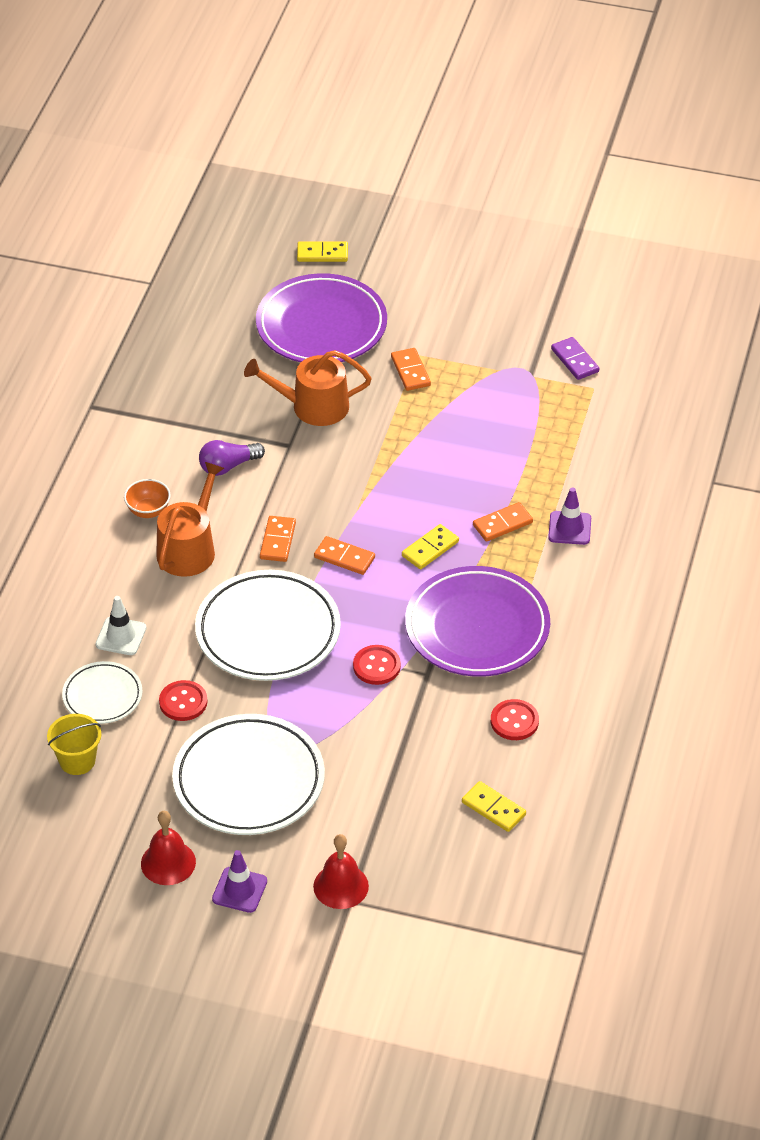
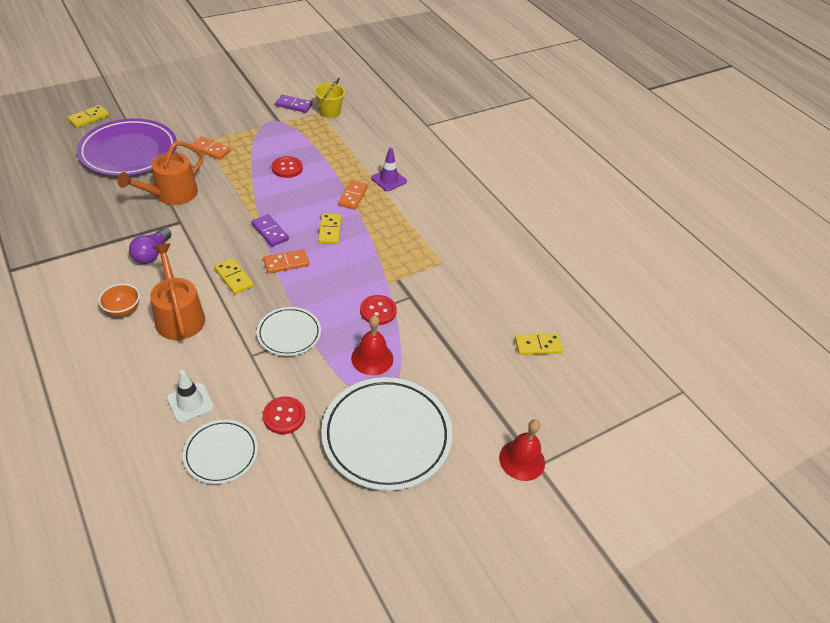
camera: 50 degrees left, 0 degrees up
yellow bucket [47,714,101,775] -> yellow bucket moved to [314,78,346,118]
red bell [141,811,196,885] -> red bell moved to [351,315,393,375]
white plate [195,570,341,681] -> white plate [257,307,321,356], size x0.54
purple traffic cone [212,850,267,913] -> none
orange domino [260,516,296,562] -> yellow domino [214,258,254,294]
purple plate [405,566,550,677] -> none
red button [491,699,539,740] -> red button moved to [272,156,303,178]
none -> purple domino [251,214,289,247]

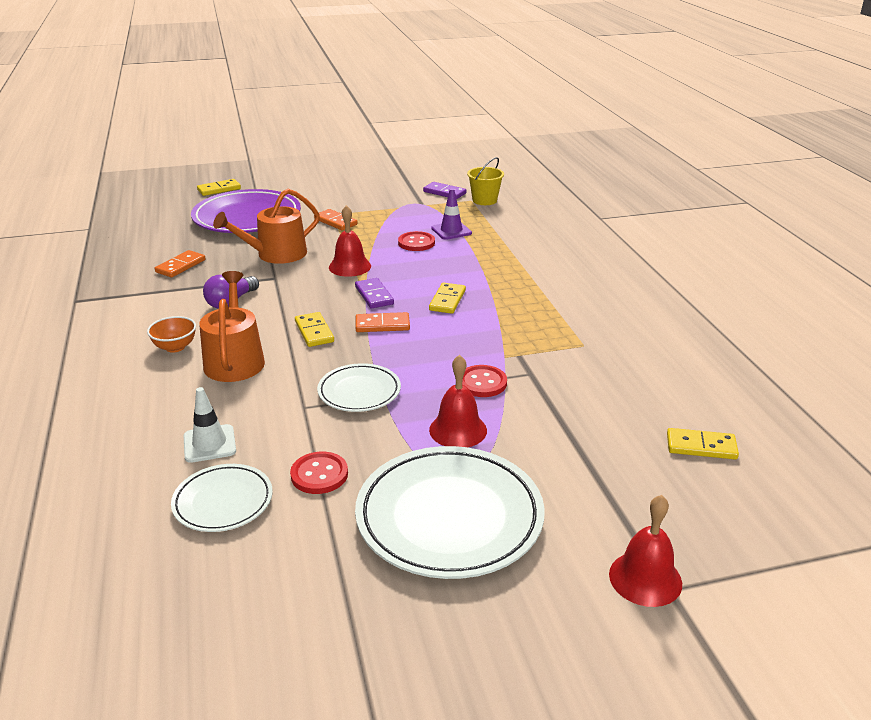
camera: 20 degrees right, 15 degrees down
orange domino [338,180,368,210] -> orange domino moved to [155,250,206,277]
purple traffic cone [371,148,407,191] -> purple traffic cone moved to [432,188,472,240]
none -> red bell [329,205,371,277]

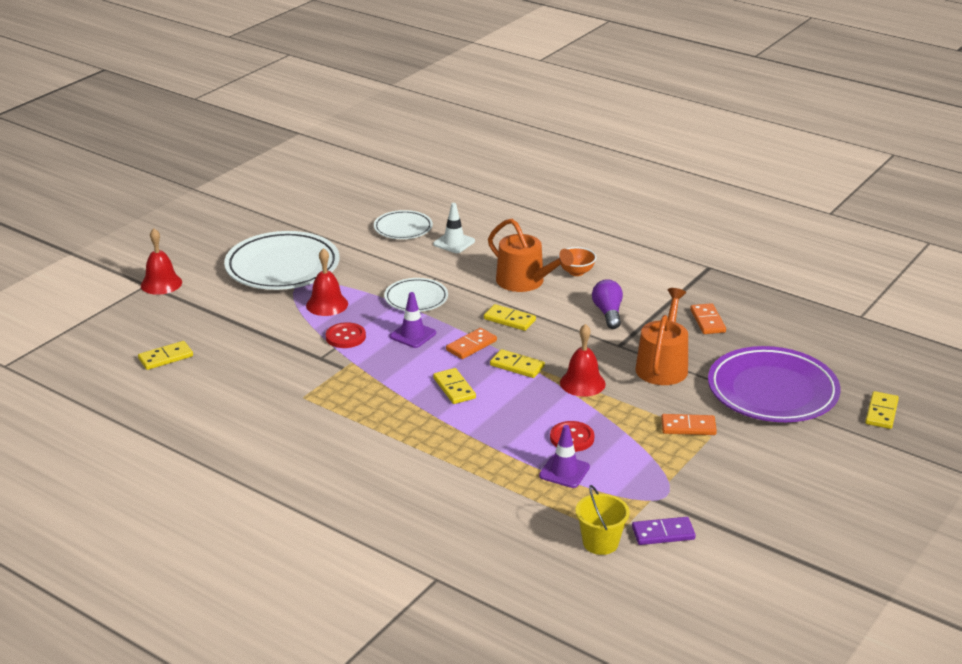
camera: 140 degrees right, 0 degrees up
red button [290,452,348,494] -> none
purple domino [355,278,394,309] -> yellow domino [490,349,545,378]
none -> purple traffic cone [390,292,436,348]

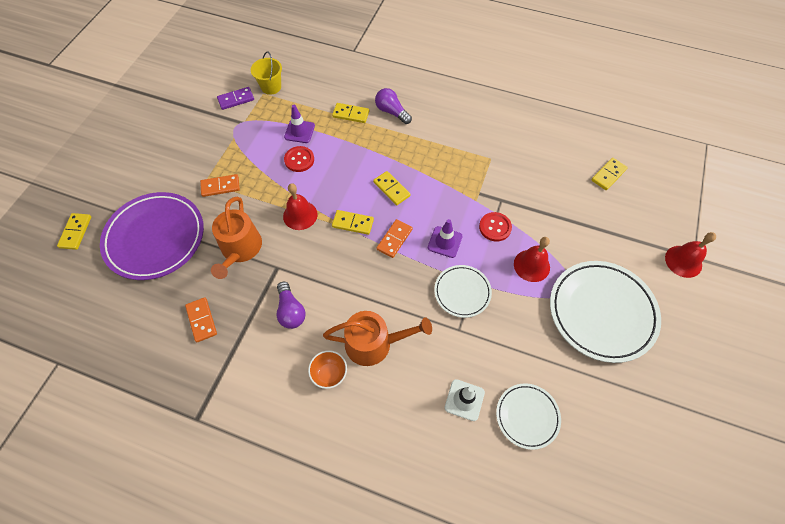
camera: 165 degrees right, 30 degrees up
yellow domino [484,304,536,331] -> yellow domino moved to [332,103,369,123]
orange watering can [488,219,574,292] -> orange watering can turned 150 degrees clockwise [323,311,432,366]
none -> purple light bulb [375,88,412,124]

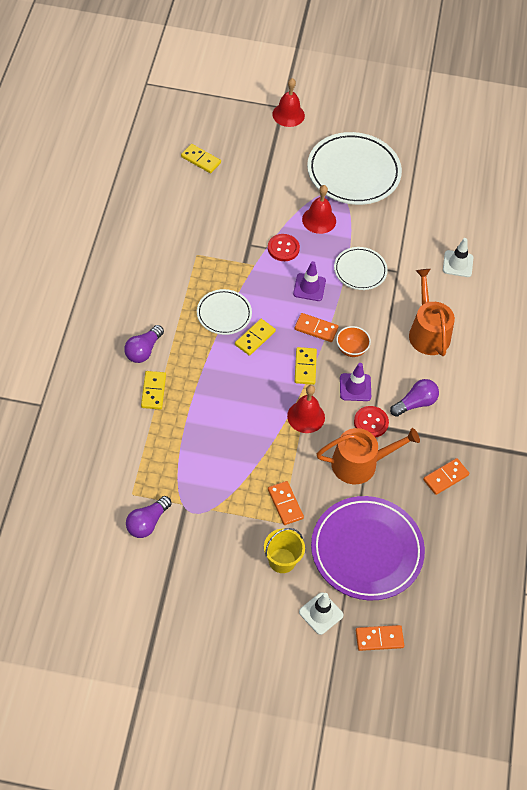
camera: 105 degrees left, 5 degrees down
yellow domino [57,213,91,250] -> orange domino [356,625,404,651]
purple domino [217,87,254,110] -> purple light bulb [126,496,172,538]
yellow bucket [251,51,282,95] -> yellow bucket moved to [264,528,305,573]
purple traffic cone [284,105,315,143] -> purple traffic cone moved to [340,363,371,401]
red button [284,146,314,172] -> red button moved to [354,406,389,438]
orange bowl [308,350,347,389] -> orange bowl moved to [336,326,371,357]
white plate [496,383,561,450] -> white plate moved to [197,289,252,335]
none -> white traffic cone [299,592,343,635]

